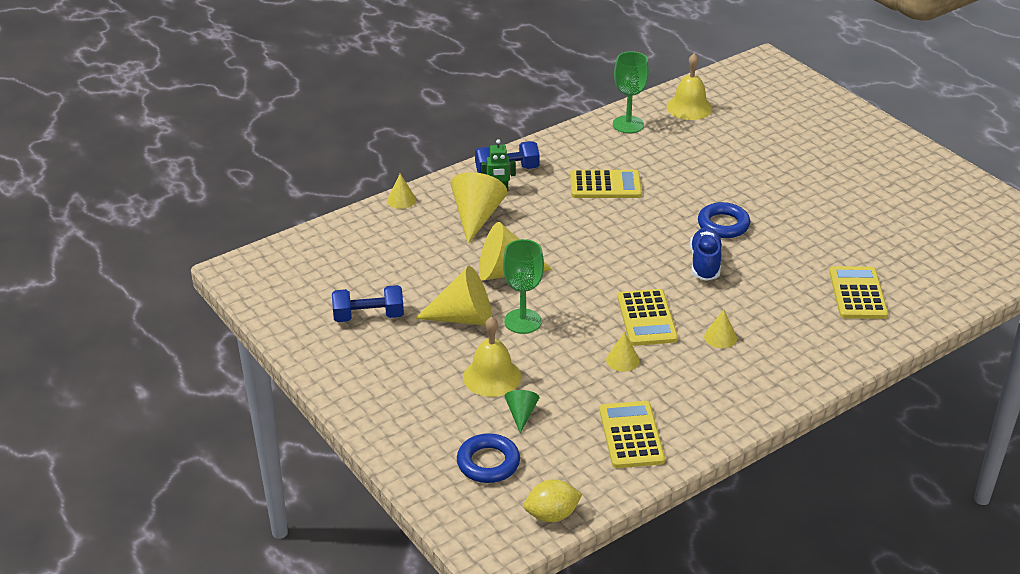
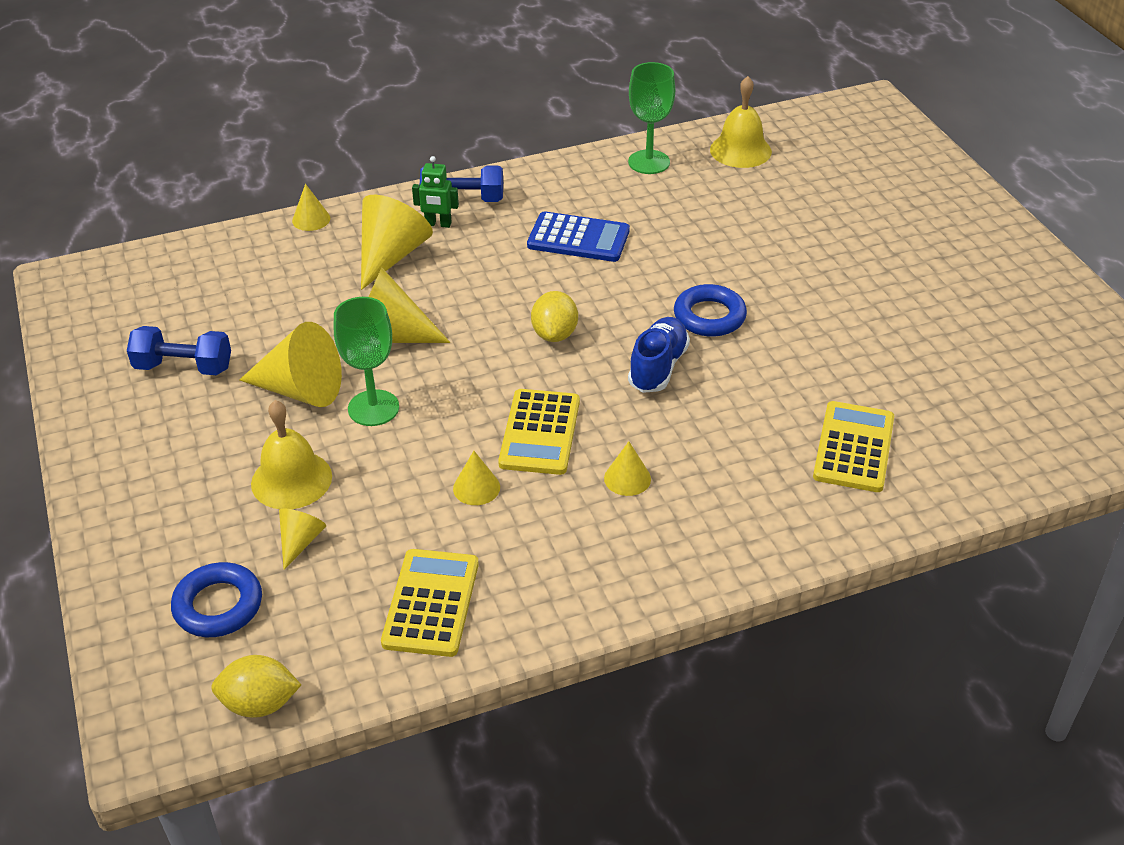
camera: 15 degrees right, 5 degrees up
green cone [505,390,539,433] -> yellow cone [279,508,326,570]
yellow calculator [570,170,642,198] -> blue calculator [527,211,630,262]
none -> yellow lemon [531,291,578,342]

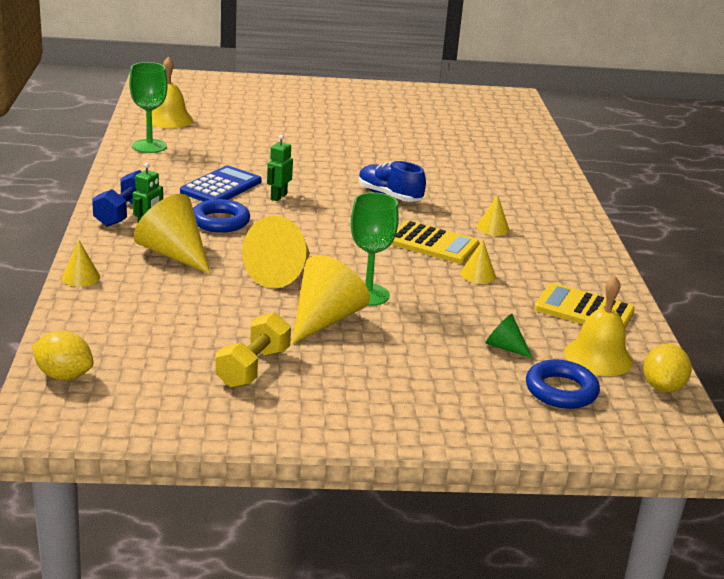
camera: 75 degrees left, 15 degrees down
blue dumbbell [127,326,231,375] -> yellow dumbbell [215,312,291,388]
yellow bell [251,400,332,509] -> yellow bell moved to [564,276,633,376]
yellow cone [279,508,326,570] -> green cone [486,314,533,359]
yellow lemon [531,291,578,342] -> yellow lemon moved to [32,331,94,380]
blue ring [674,284,747,337] -> blue ring moved to [193,199,250,233]
yellow calculator [813,401,894,492] -> none
none -> green robot [267,135,293,201]

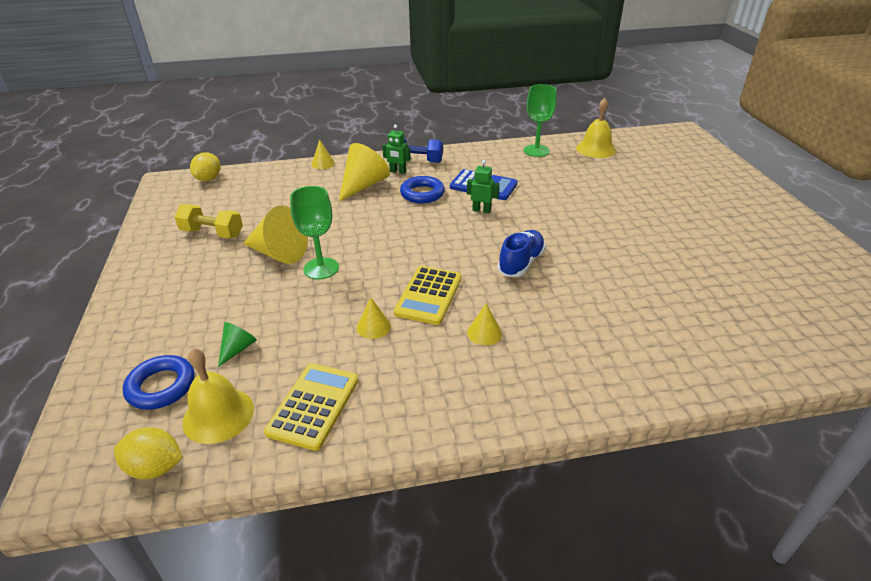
camera: 85 degrees right, 10 degrees up
yellow cone [242,216,310,288] -> none

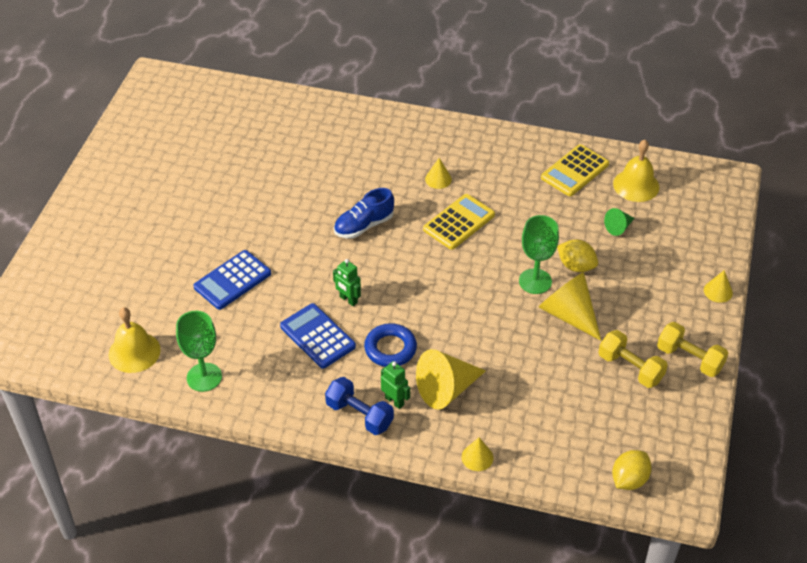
camera: 155 degrees left, 10 degrees up
yellow lemon [114,427,183,479] -> yellow lemon moved to [557,240,598,272]
blue ring [123,355,195,410] -> none
yellow cone [357,297,391,339] -> yellow cone moved to [704,270,733,303]
none -> blue calculator [193,250,271,310]
none -> yellow dumbbell [657,322,728,377]

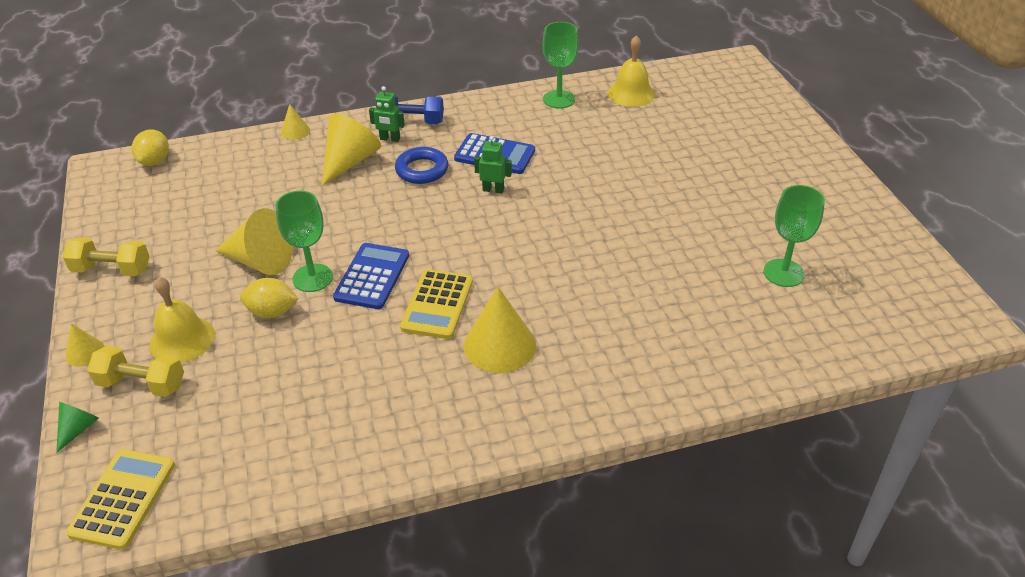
camera: 150 degrees right, 5 degrees down
blue calculator [193,250,271,310] -> blue calculator moved to [333,243,409,309]
blue shoe [334,188,394,238] -> none
yellow cone [425,158,452,189] -> yellow cone [464,287,536,373], size x1.94
yellow calculator [541,144,609,196] -> yellow calculator moved to [66,449,175,550]
yellow dumbbell [598,330,668,388] -> yellow dumbbell moved to [87,345,184,397]
green cone [604,208,634,236] -> green cone moved to [56,402,99,453]
yellow bell [613,140,659,202] -> yellow bell moved to [150,277,215,363]
none -> green goblet [764,185,825,287]

